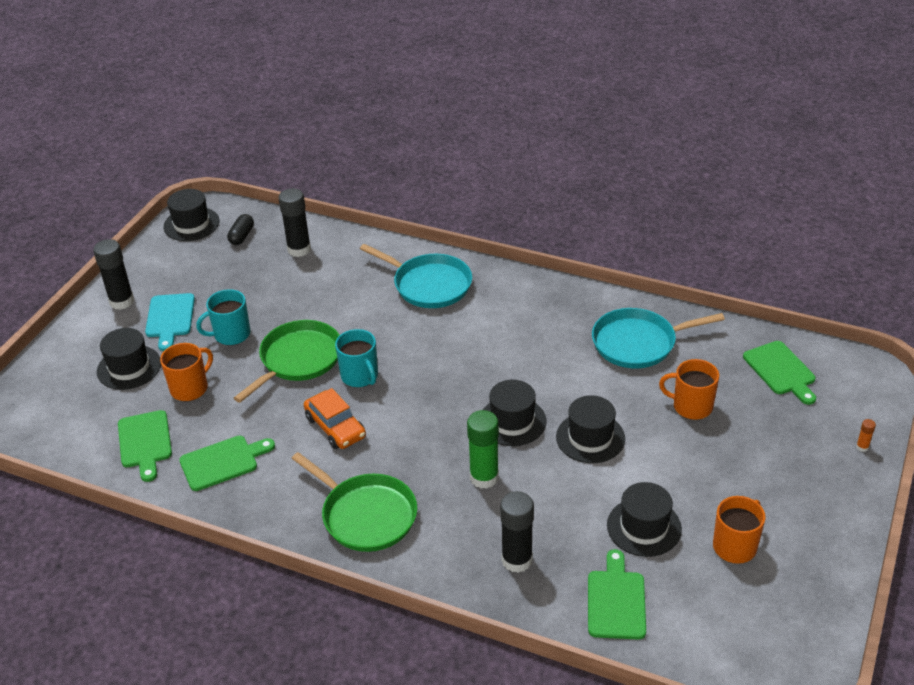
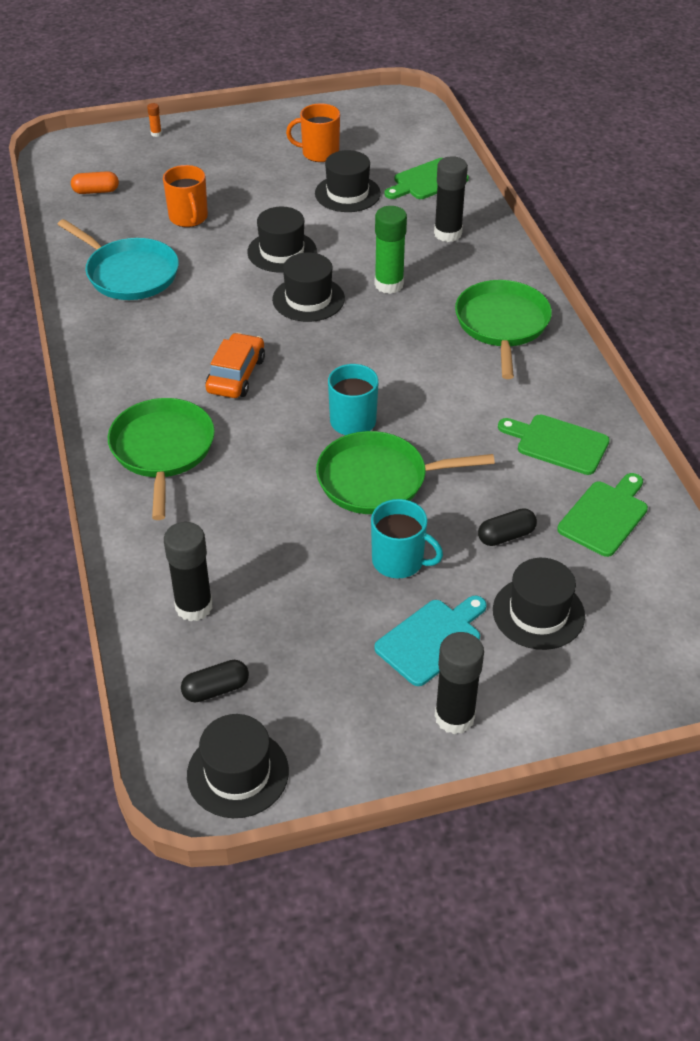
camera: 130 degrees left, 5 degrees up
orange mug [160,343,213,401] -> black capsule [478,508,537,546]
orange car [304,388,366,449] -> orange car moved to [206,333,265,398]
turquoise pan [360,244,472,308] -> green pan [108,398,215,520]
green cutting board [743,341,816,405] -> orange capsule [71,171,119,194]

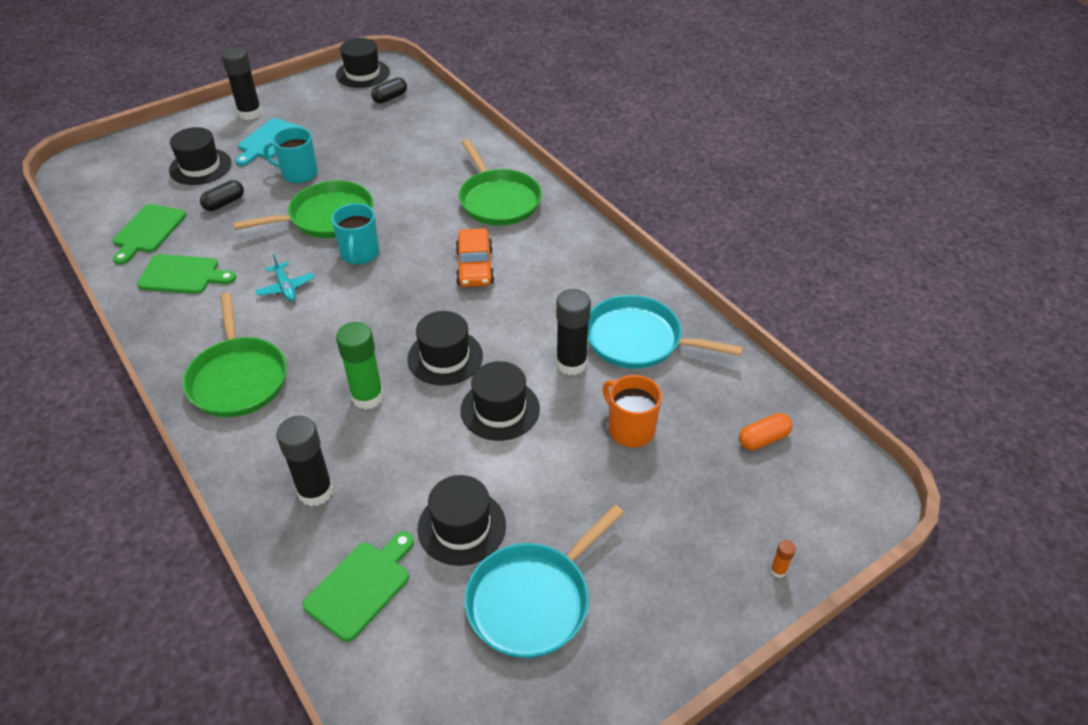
camera: 160 degrees right, 0 degrees up
black glue stick [164,522,213,621] -> black glue stick moved to [556,289,591,375]
orange mug [286,103,340,162] -> turquoise pan [465,505,624,658]
none -> turquoise plane [255,254,314,302]

